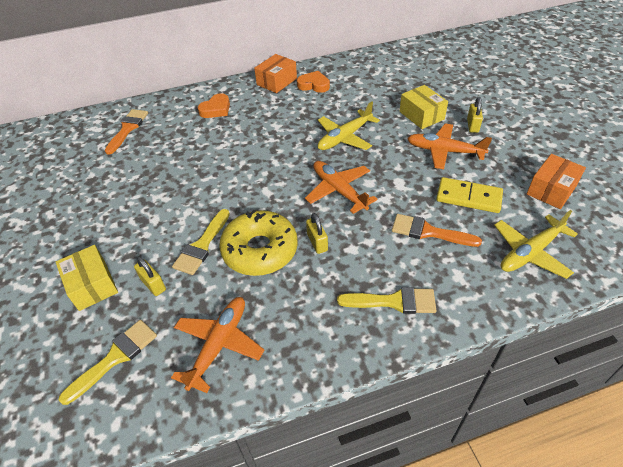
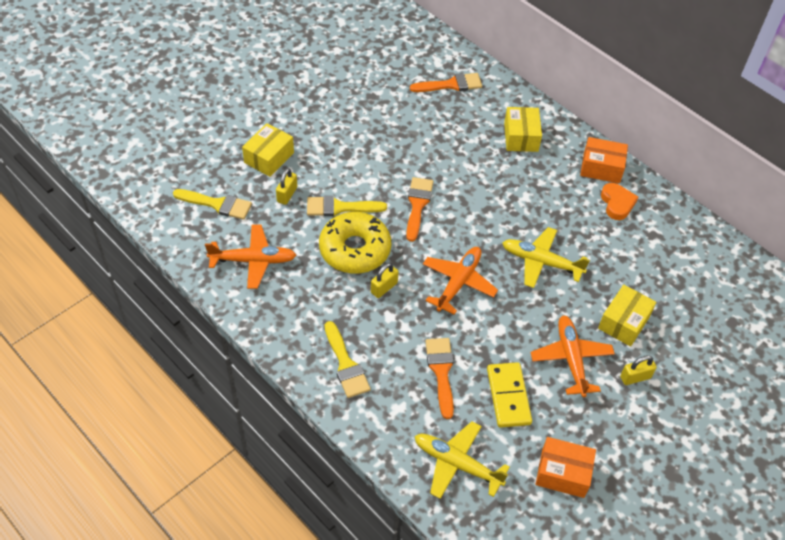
camera: 60 degrees right, 5 degrees up
orange heart [198,93,230,118] -> yellow box [504,107,542,152]
none -> orange brush [406,177,433,242]

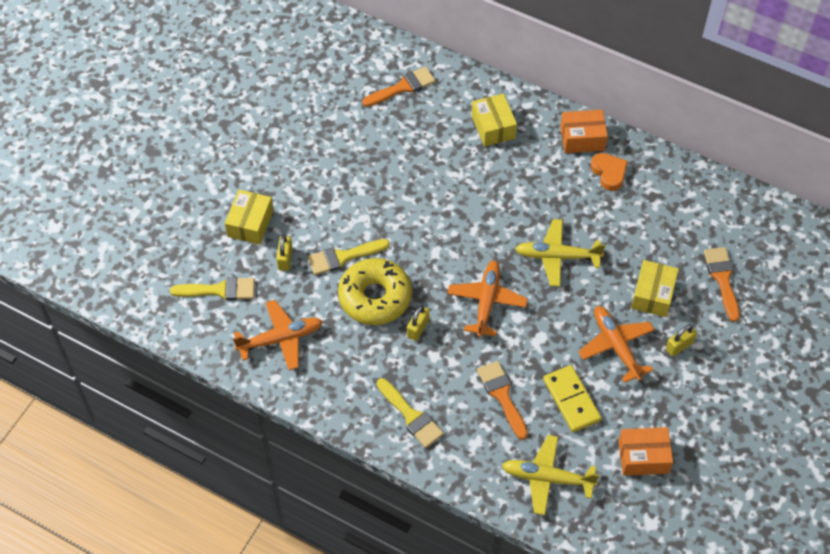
camera: 15 degrees left, 5 degrees up
orange brush [406,177,433,242] -> orange brush moved to [704,247,740,322]

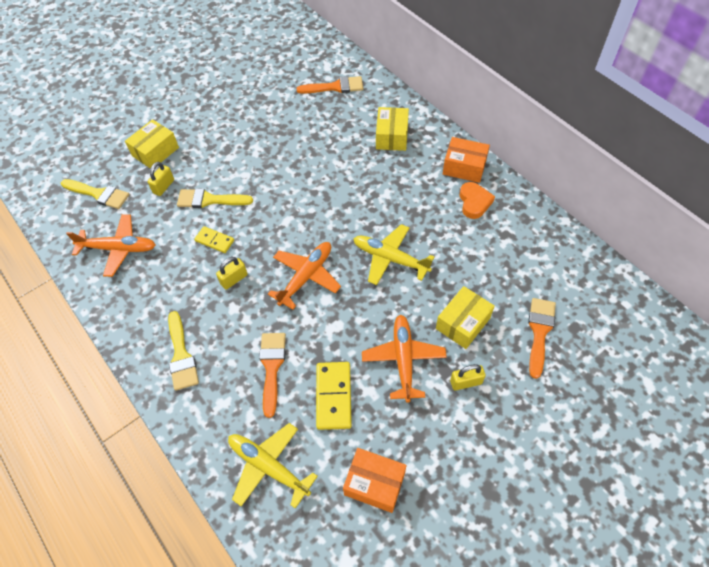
camera: 25 degrees right, 0 degrees up
yellow donut [338,258,412,325] -> yellow domino [194,226,234,253]

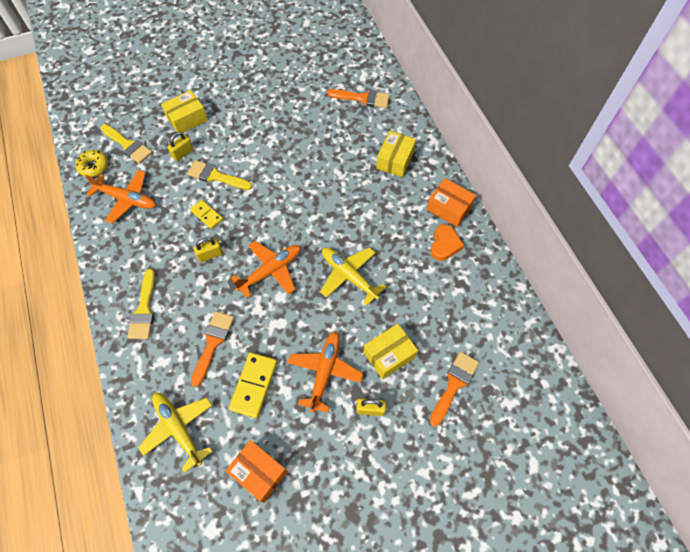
camera: 15 degrees right, 5 degrees up
none -> yellow donut [75,150,108,177]

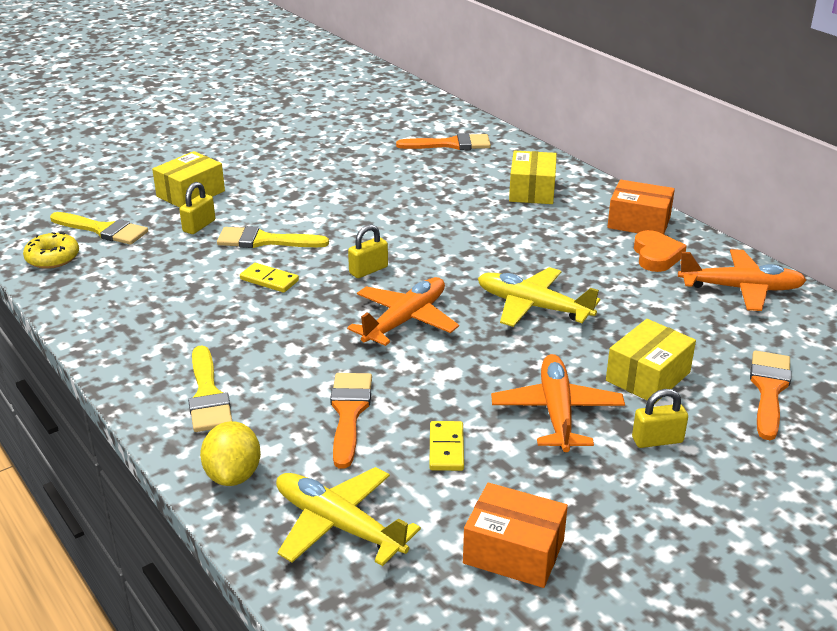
camera: 15 degrees left, 30 degrees down
orange plane [85,170,156,224] -> orange plane moved to [678,249,807,311]
yellow padlock [193,237,223,262] -> yellow padlock moved to [348,224,388,278]
yellow domino [229,352,277,418] -> yellow domino [429,421,464,471], size x0.62
none -> yellow lemon [200,421,261,486]

